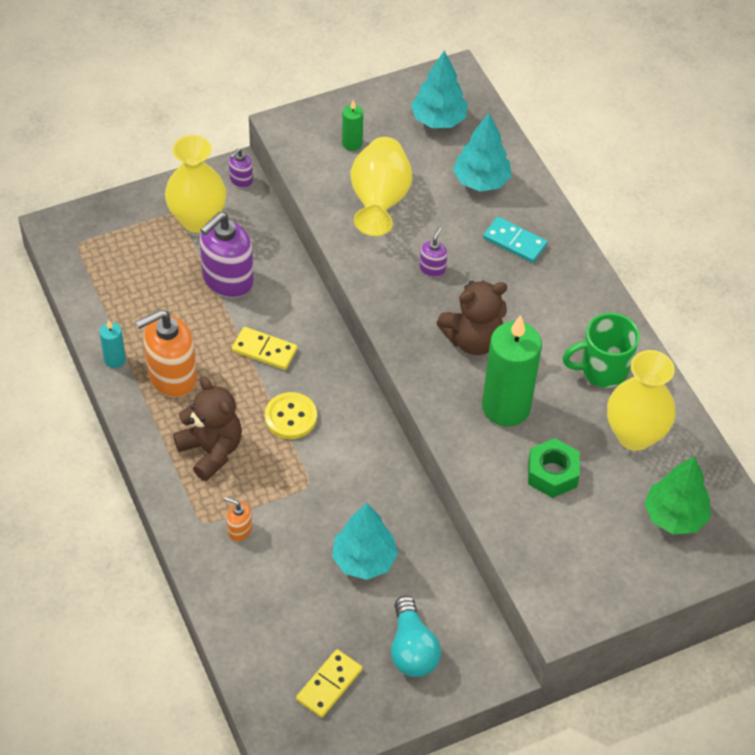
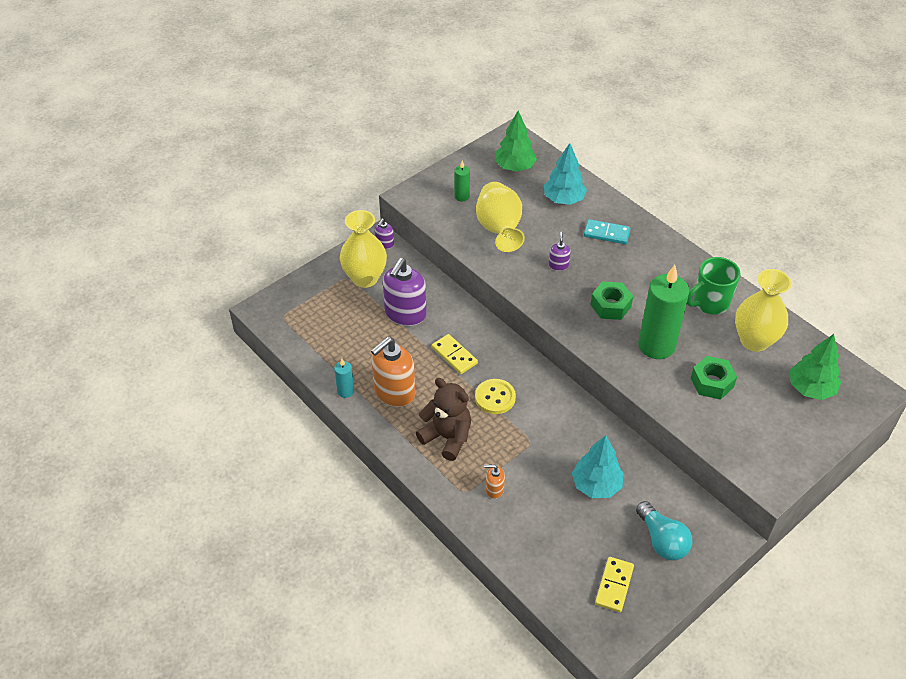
camera: 15 degrees left, 5 degrees down
yellow domino [232,327,297,370] -> yellow domino turned 45 degrees clockwise [432,334,478,374]
turquoise tree [411,50,468,128] -> green tree [495,111,537,172]
brown teddy bear [436,281,507,355] -> green nut [590,281,633,320]

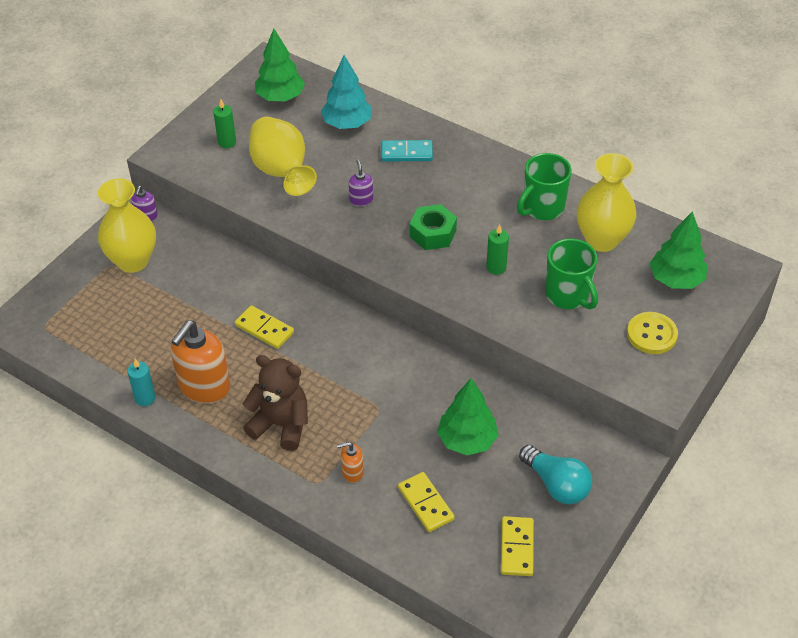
camera: 15 degrees left, 0 degrees up
purple soap dispenser [383,258,427,326] -> none
yellow button [475,379,516,414] -> yellow button moved to [627,312,678,354]
turquoise tree [572,435,624,498] -> green tree [437,378,499,455]
green candle [638,265,689,359] -> green candle [486,224,509,275], size x0.46
green nut [691,356,737,400] -> green mug [545,239,598,309]
none -> yellow domino [398,472,455,532]

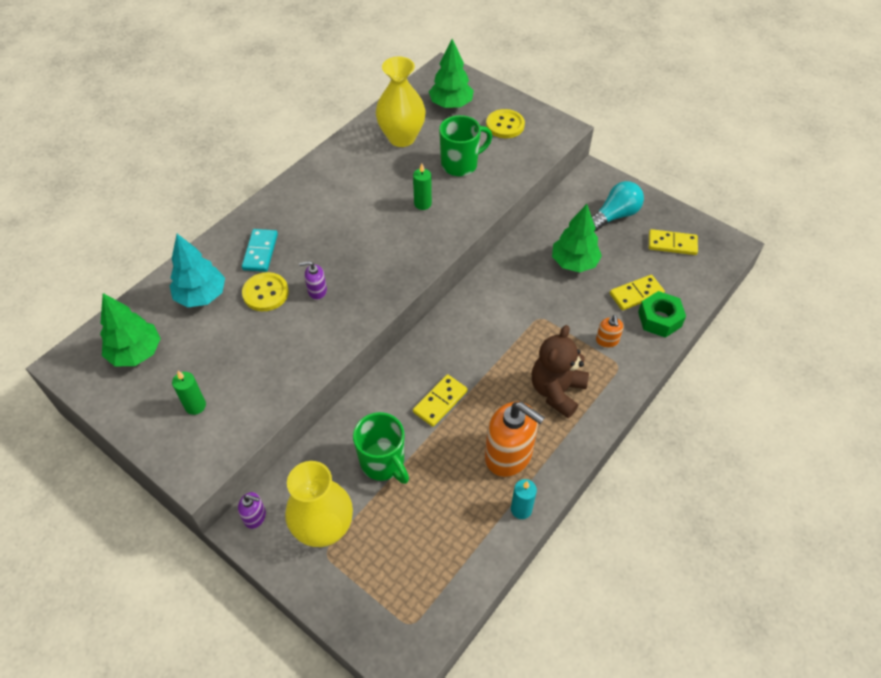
camera: 85 degrees left, 5 degrees up
yellow vase [249,117,317,196] -> none
green nut [410,204,457,250] -> green nut moved to [638,291,686,338]
green mug [517,153,572,220] -> green mug moved to [353,412,409,484]
none -> yellow button [242,272,289,311]

